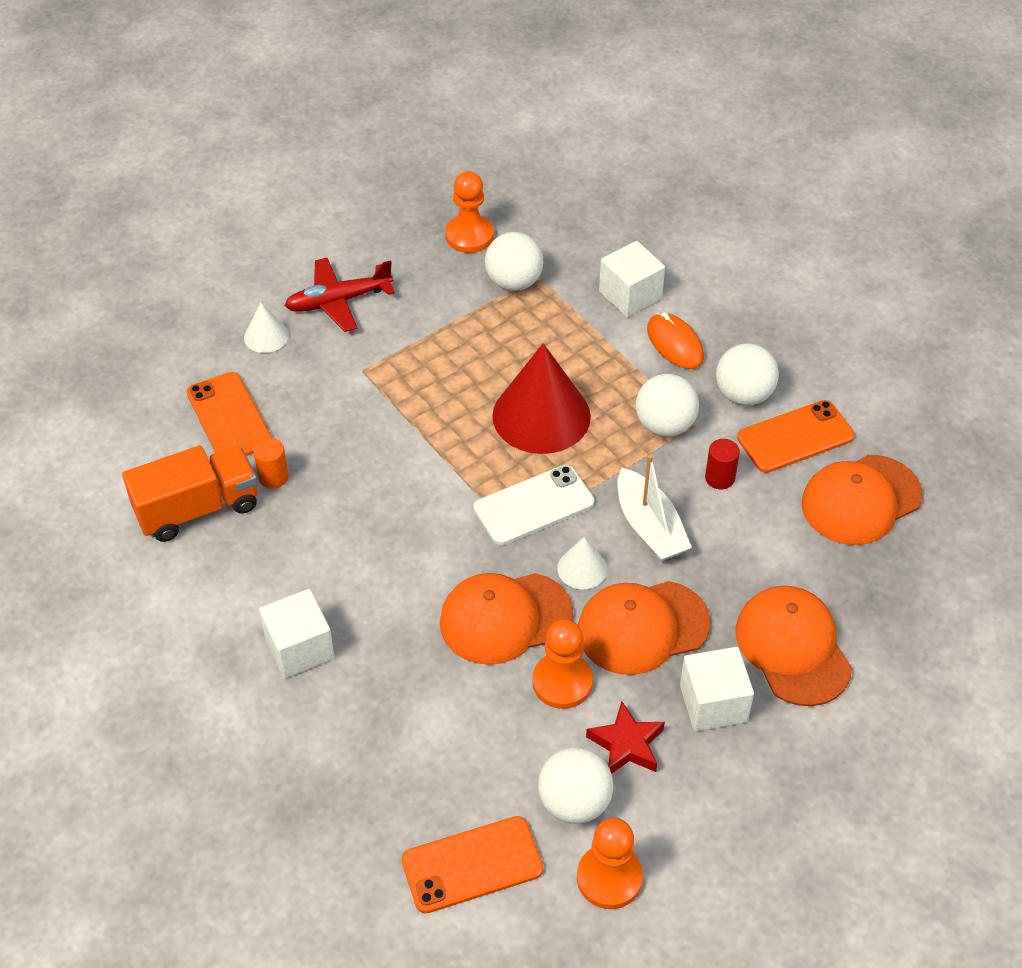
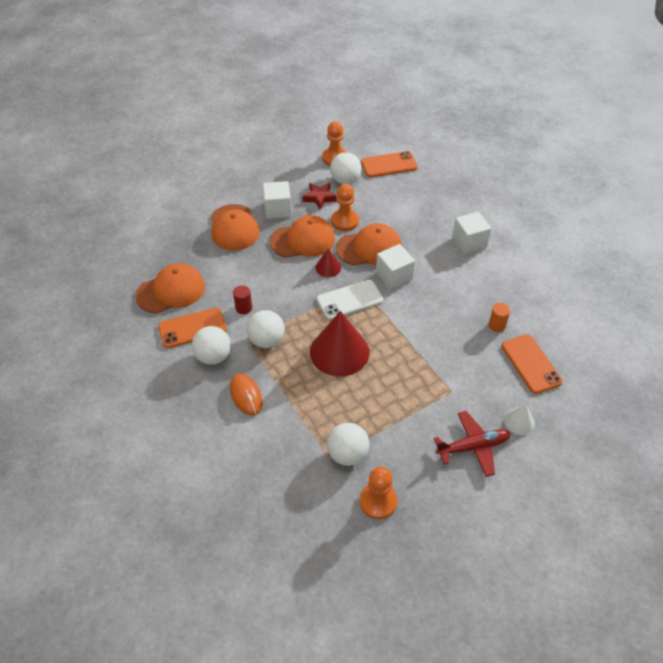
camera: 175 degrees left, 0 degrees up
orange truck [122,445,258,542] -> none
white cone [557,537,607,589] -> red cone [315,248,341,277]
white cube [599,241,665,317] -> white cube moved to [376,244,415,289]
white boat [617,455,692,562] -> none

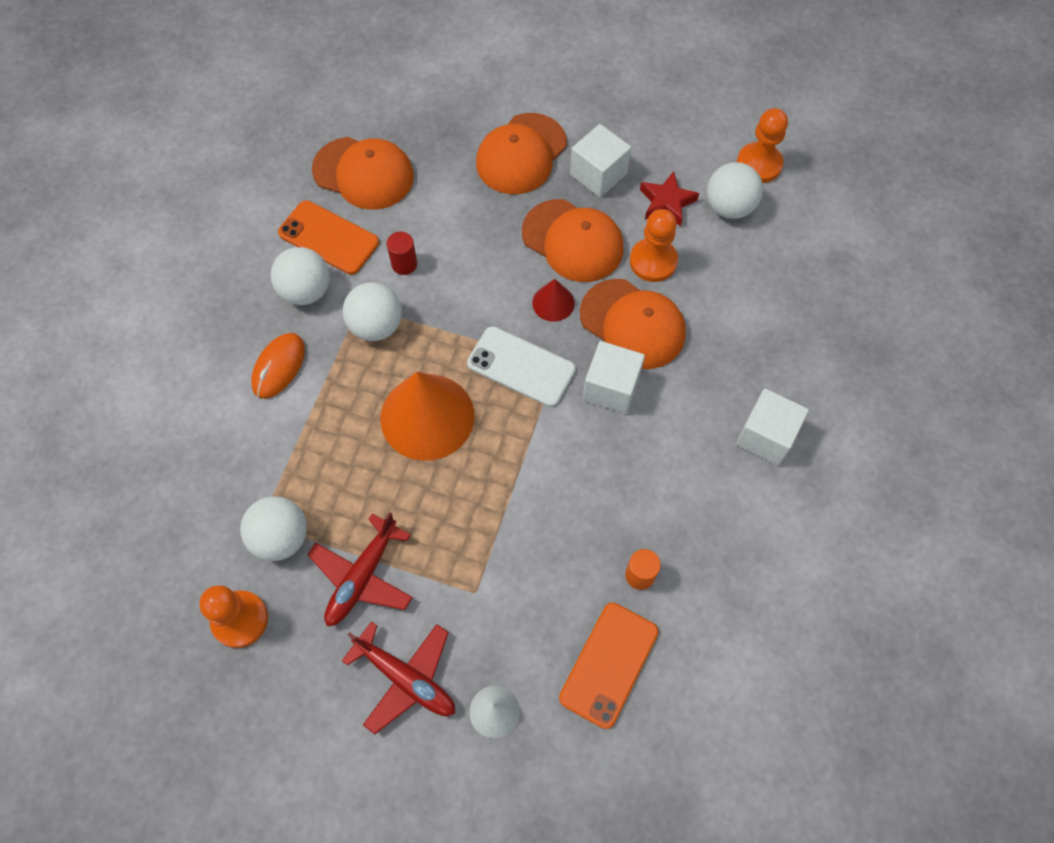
camera: 50 degrees right, 15 degrees up
red cone [310,311,370,376] -> orange cone [381,372,474,461]
orange phone [361,151,418,177] -> none
none -> red plane [307,512,413,626]

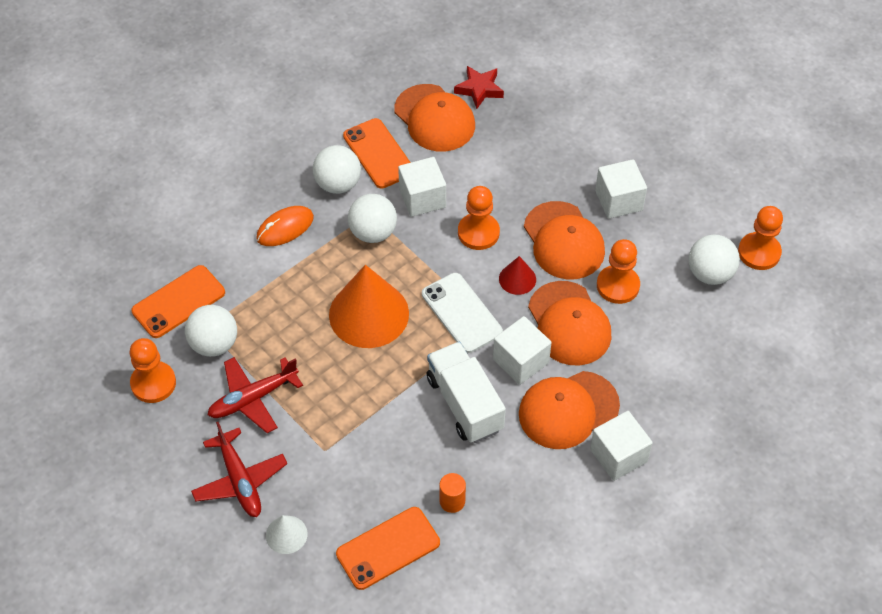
camera: 30 degrees right, 10 degrees down
red cylinder [387,232,417,275] -> white cube [398,157,446,217]
orange cap [476,113,567,194] -> orange cap moved to [519,371,620,449]
red star [640,171,699,226] -> red star moved to [454,66,504,109]
none -> orange phone [132,265,225,338]
none -> white truck [427,342,506,443]
none -> orange pawn [458,186,500,250]

